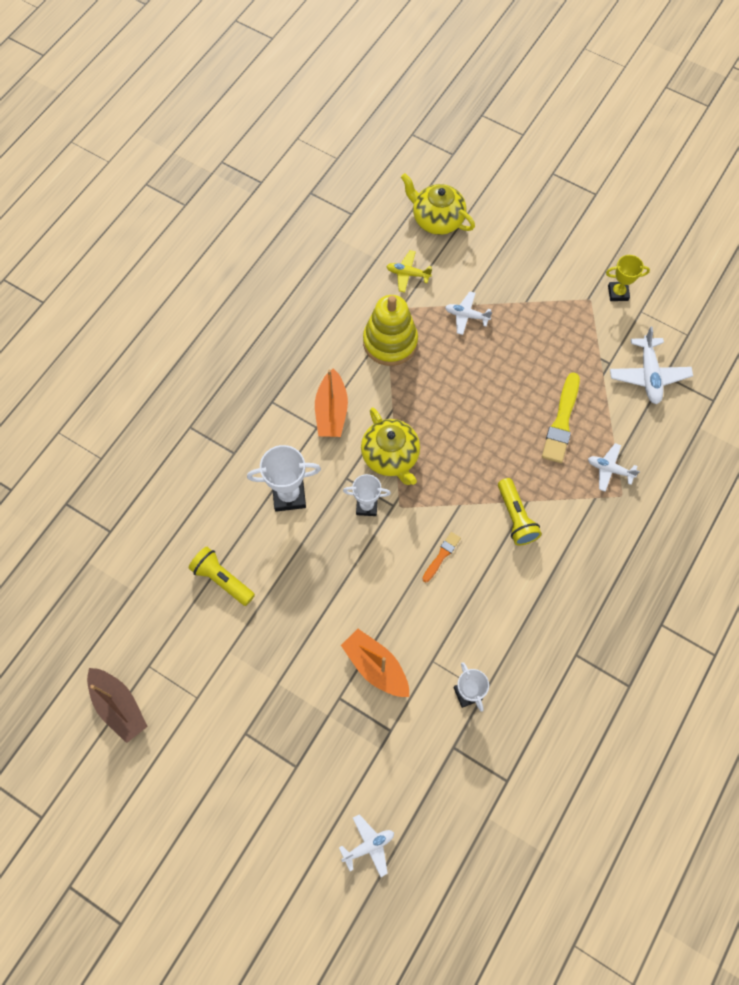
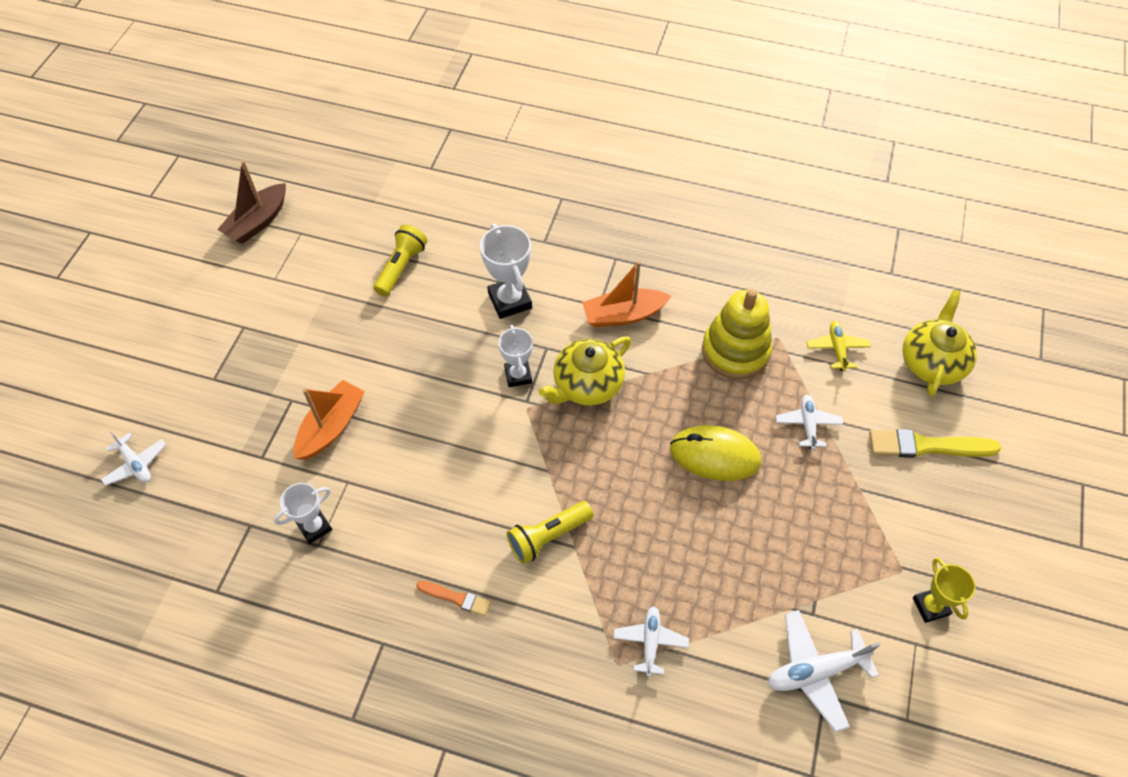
camera: 75 degrees right, 10 degrees down
orange brush [422,532,461,582] -> orange brush moved to [417,581,491,616]
yellow brush [542,372,580,463] -> yellow brush moved to [869,429,1001,458]
none -> yellow mouse [670,425,761,481]

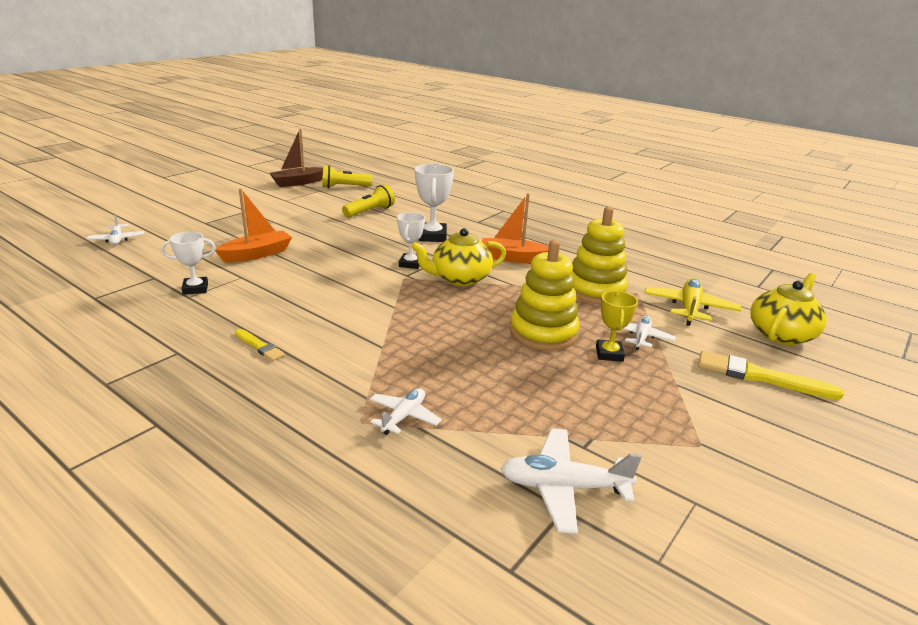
camera: 20 degrees right, 30 degrees down
orange brush [417,581,491,616] -> yellow brush [235,329,285,361]
yellow flashlight [507,501,593,564] -> yellow flashlight moved to [322,166,372,188]
yellow mouse [670,425,761,481] -> yellow stacking toy [509,240,580,351]
yellow plane [807,321,871,371] -> yellow plane [644,278,741,326], size x1.58
yellow trophy [913,558,976,623] -> yellow trophy moved to [596,291,638,362]

